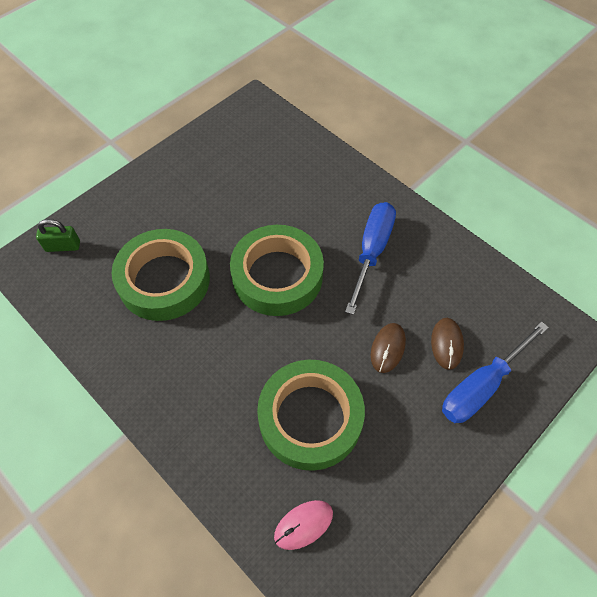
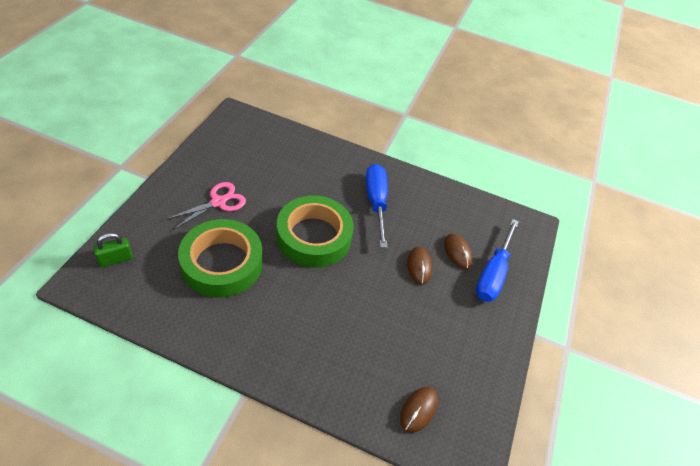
camera: 30 degrees left, 10 degrees down
green tape [257,359,365,471] -> none
pink mouse [274,500,333,550] -> brown mouse [400,387,438,433]
none -> pink scissors [167,182,246,230]

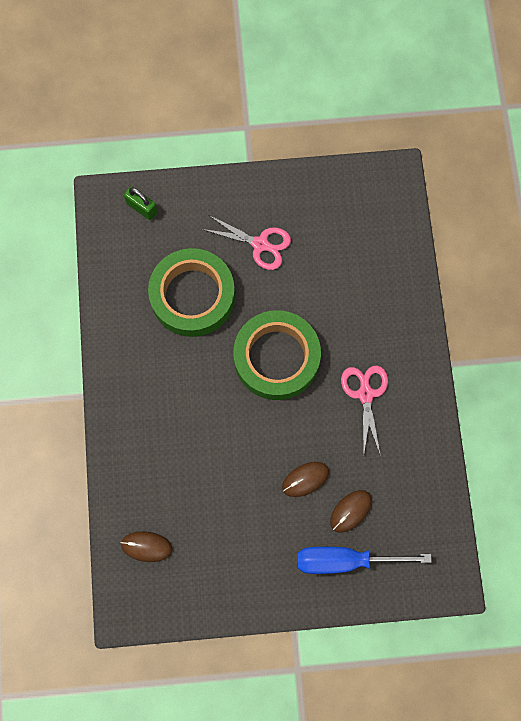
camera: 70 degrees right, 25 degrees up
blue screwdriver [366,164,388,248] -> pink scissors [341,365,388,456]

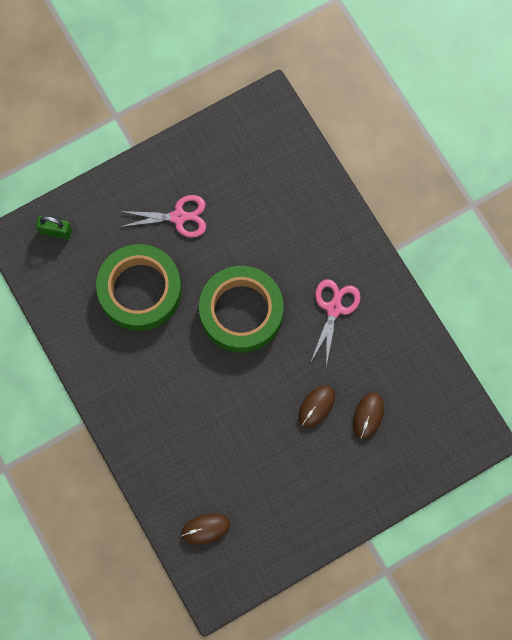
camera: 25 degrees left, 0 degrees up
blue screwdriver [297,547,432,574] -> none
pink scissors [341,365,388,456] -> pink scissors turned 45 degrees clockwise [311,279,361,366]

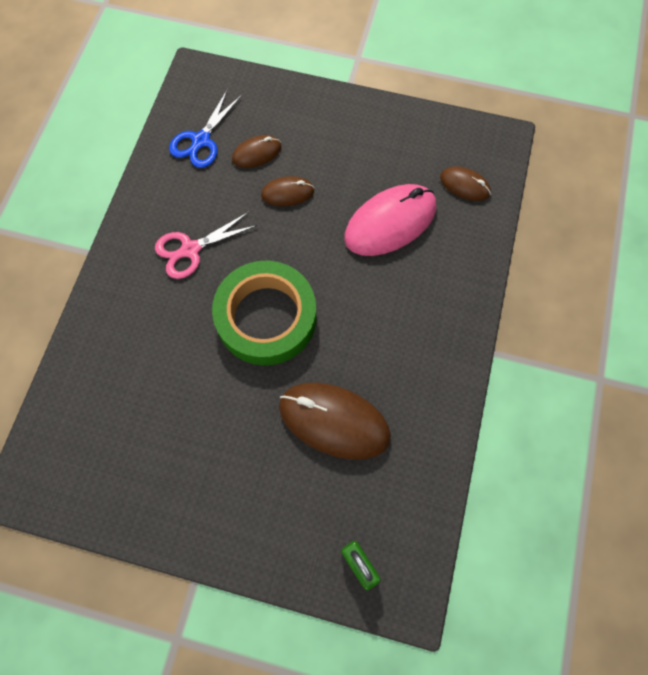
camera: 135 degrees left, 5 degrees down
green tape [96,244,182,331] -> brown mouse [279,383,391,460]
pink scissors [119,195,206,238] -> none
none -> blue scissors [169,91,242,168]
none -> pink mouse [344,184,436,256]

